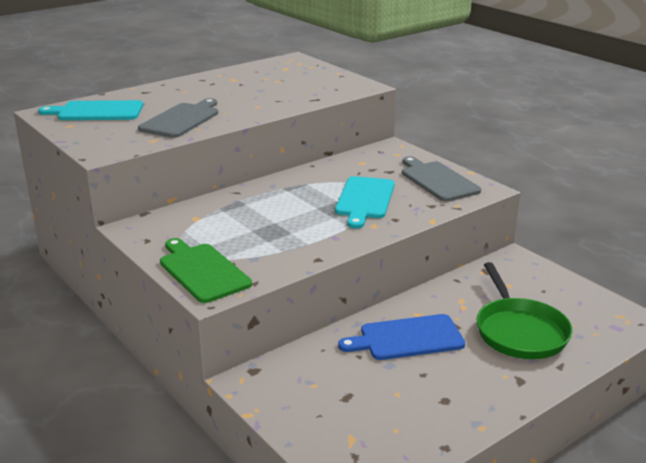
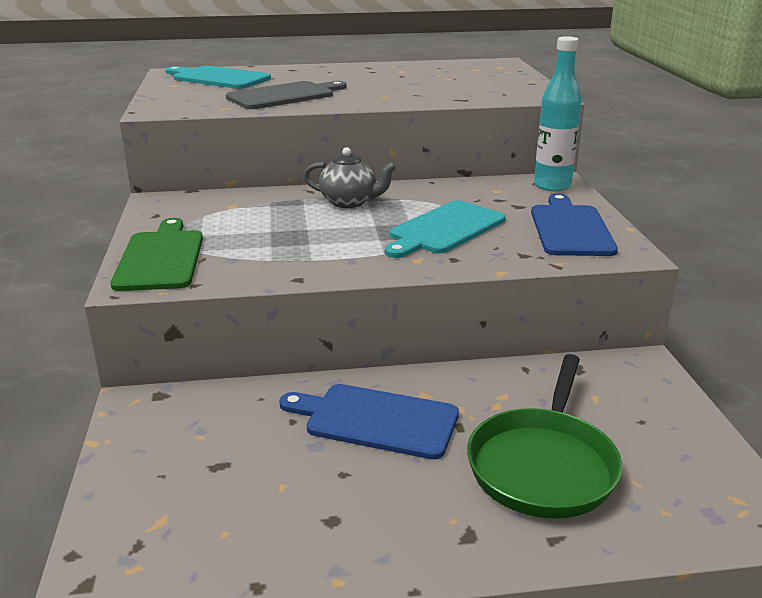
camera: 30 degrees right, 0 degrees up
grey cutting board [402,156,481,202] -> blue cutting board [531,193,618,256]
none -> grey teapot [303,147,397,208]
none -> turquoise bottle [534,36,582,191]

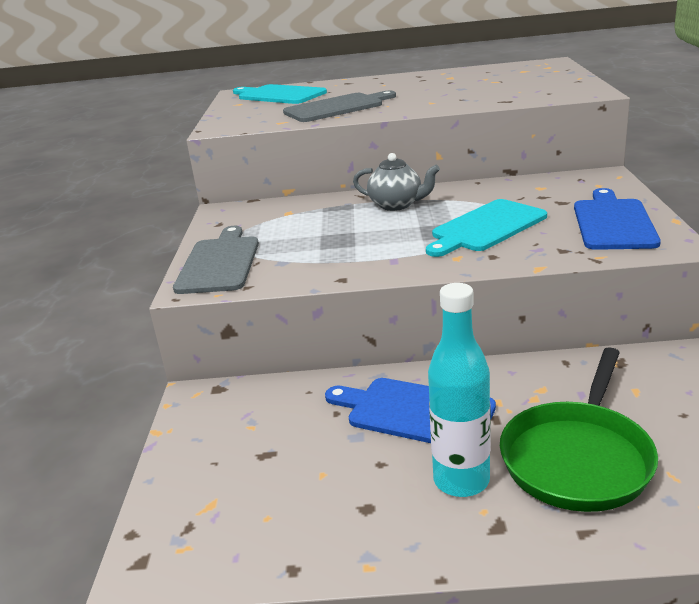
camera: 10 degrees right, 0 degrees up
green cutting board [111,218,203,291] -> grey cutting board [173,226,259,294]
turquoise bottle [534,36,582,191] -> turquoise bottle moved to [428,283,490,497]

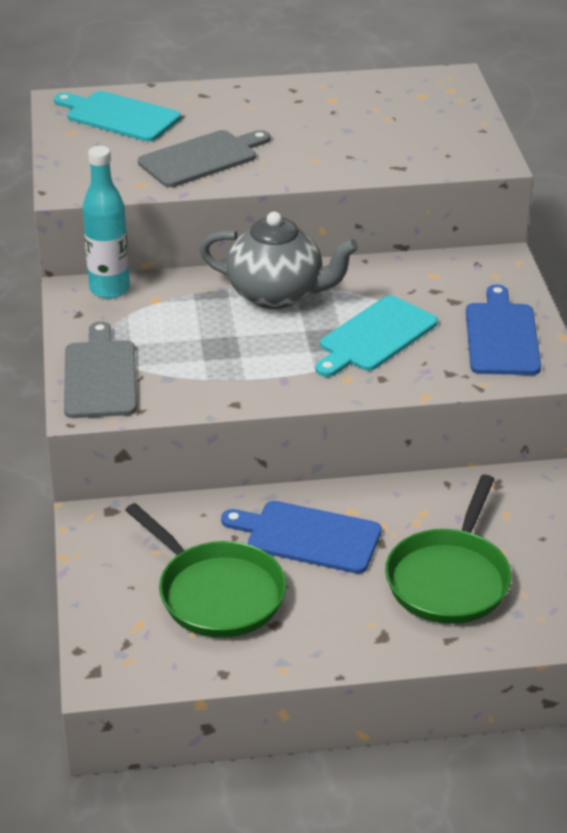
camera: 10 degrees left, 10 degrees up
grey teapot [353,153,440,211] -> grey teapot [199,212,358,309], size x1.59
turquoise bottle [428,283,490,497] -> turquoise bottle moved to [82,146,130,299]
none -> green pan [125,503,286,638]

